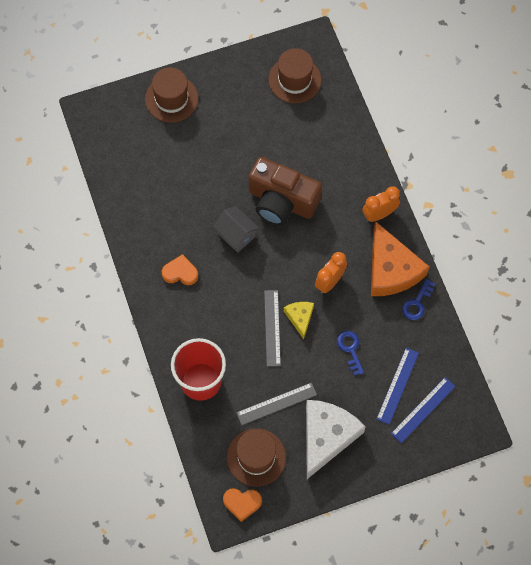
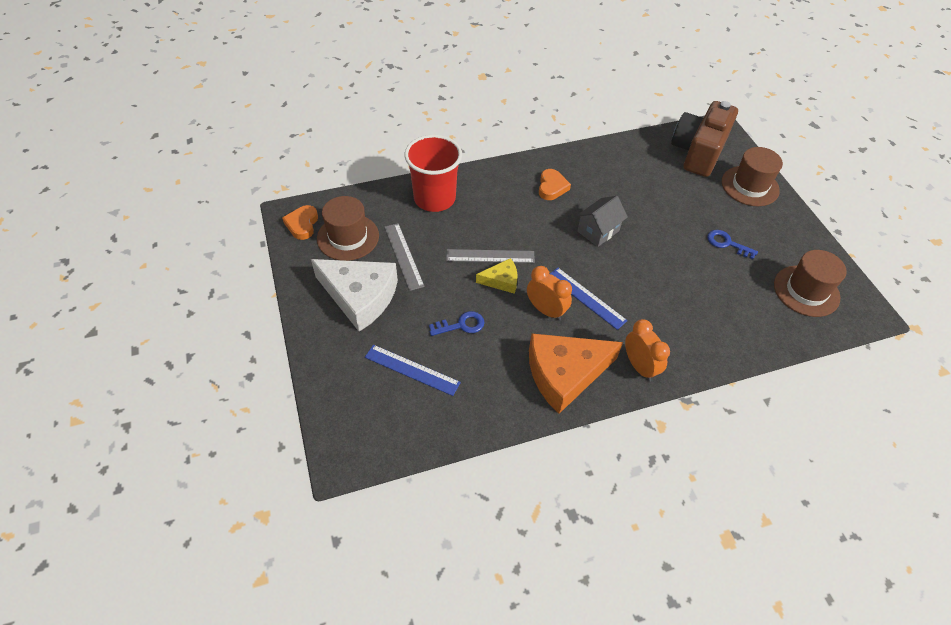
camera: 90 degrees right, 15 degrees down
brown camera [248,157,322,225] -> brown camera moved to [671,101,738,177]
blue ruler [391,377,456,443] -> blue ruler moved to [550,268,628,330]
blue key [402,279,435,320] -> blue key moved to [707,230,758,259]

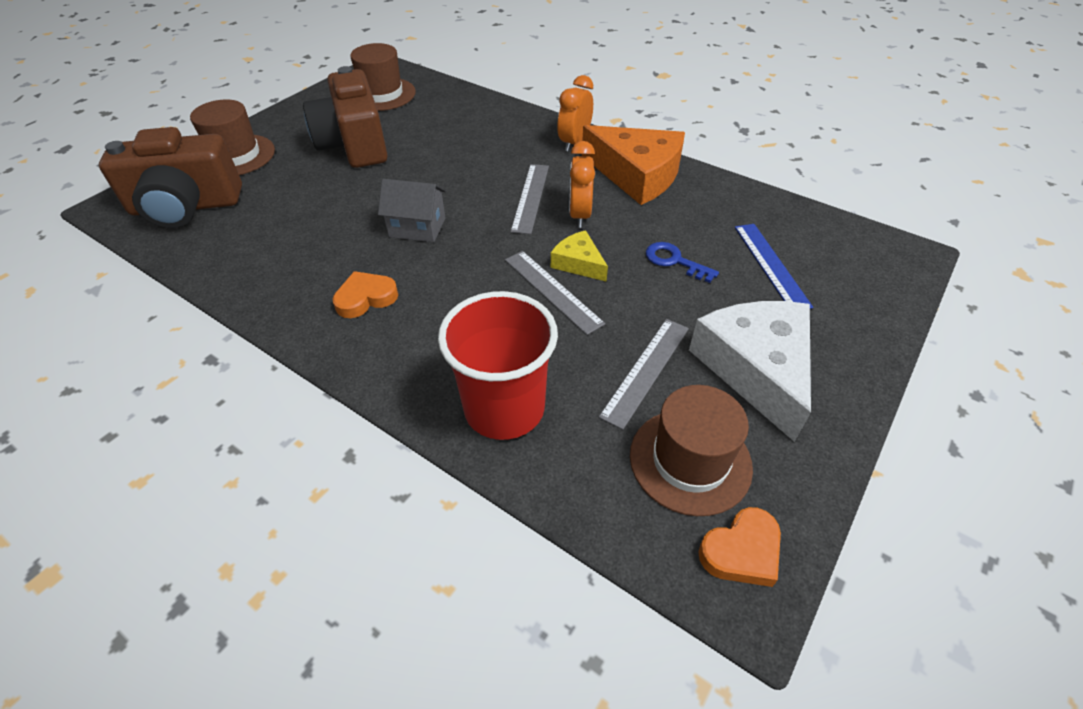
camera: 125 degrees left, 5 degrees down
blue ruler [550,268,628,330] -> grey ruler [510,164,549,234]
blue key [707,230,758,259] -> brown camera [303,66,388,168]

